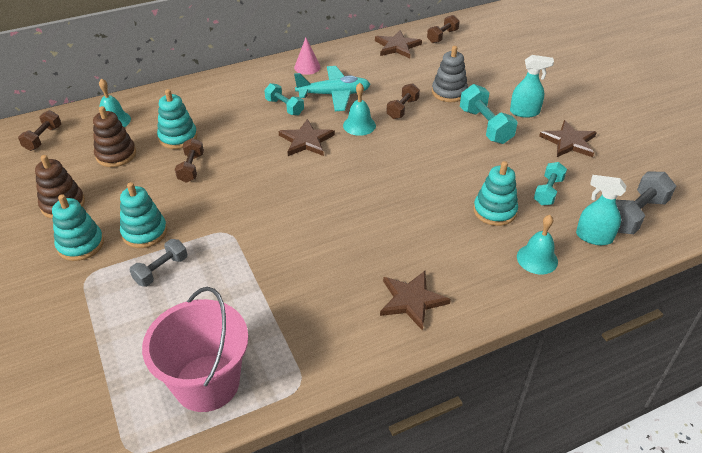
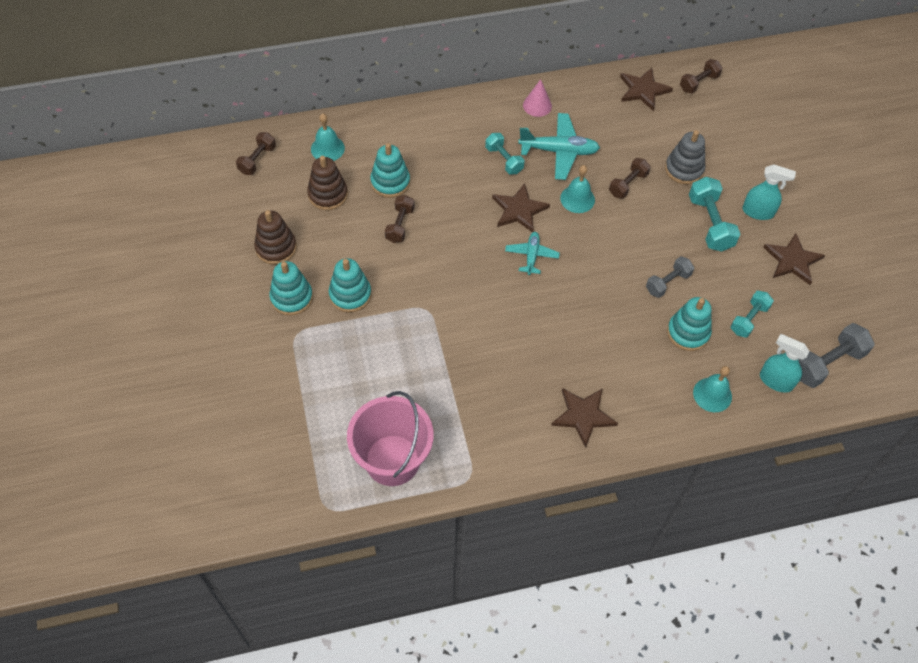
camera: 10 degrees right, 15 degrees up
grey dumbbell [129,239,187,287] -> grey dumbbell moved to [646,256,694,298]
none -> turquoise plane [505,232,560,275]

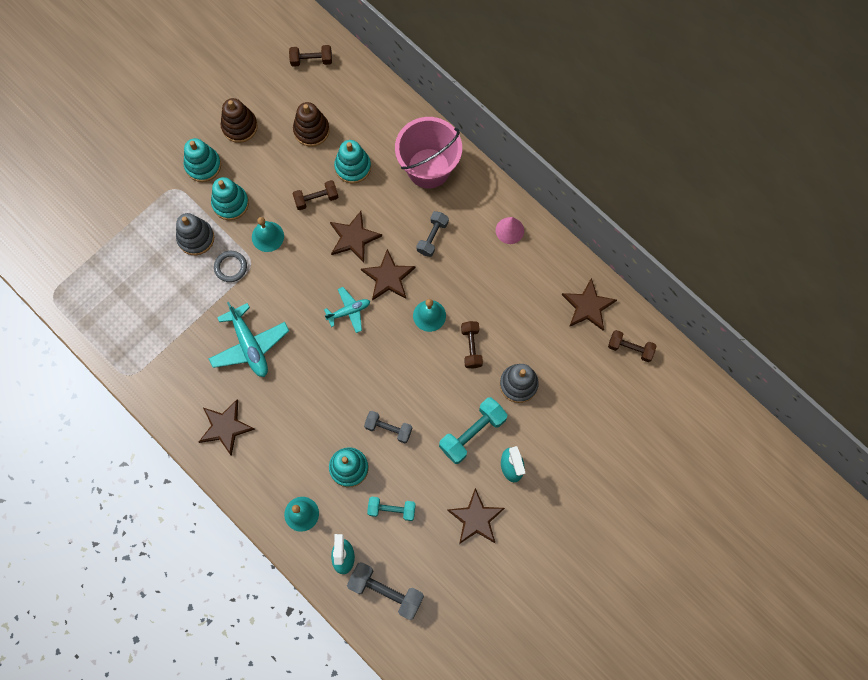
camera: 60 degrees right, 15 degrees up
turquoise bell [311,114,345,161] -> turquoise bell moved to [252,217,284,252]
pink bucket [347,391,434,486] -> pink bucket moved to [395,117,462,189]
turquoise dumbbell [485,133,524,175] -> grey dumbbell [417,211,449,257]
turquoise plane [518,113,600,180] -> turquoise plane moved to [208,302,289,377]
brown dumbbell [609,158,651,199] -> brown dumbbell turned 75 degrees clockwise [461,321,483,368]
none -> grey stacking toy [176,213,214,255]
none -> grey ring [214,251,247,282]
none -> brown star [330,211,382,263]

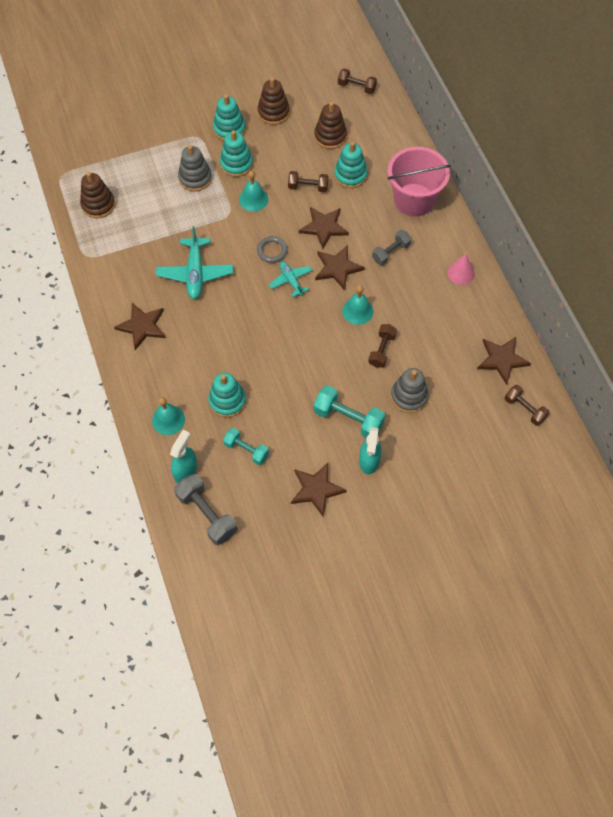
camera: 25 degrees right, 10 degrees down
grey ring [214,251,247,282] -> grey ring moved to [257,236,288,263]
turquoise plane [324,287,370,333] -> turquoise plane turned 120 degrees counterclockwise [269,261,312,297]
grey dumbbell [364,411,412,443] -> none
turquoise dumbbell [439,397,507,464] -> turquoise dumbbell turned 45 degrees clockwise [314,385,385,438]
none -> brown stacking toy [80,172,115,218]

